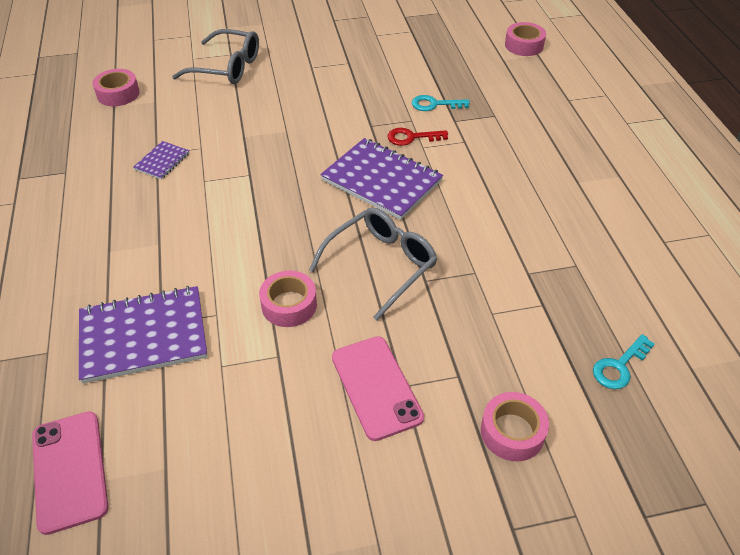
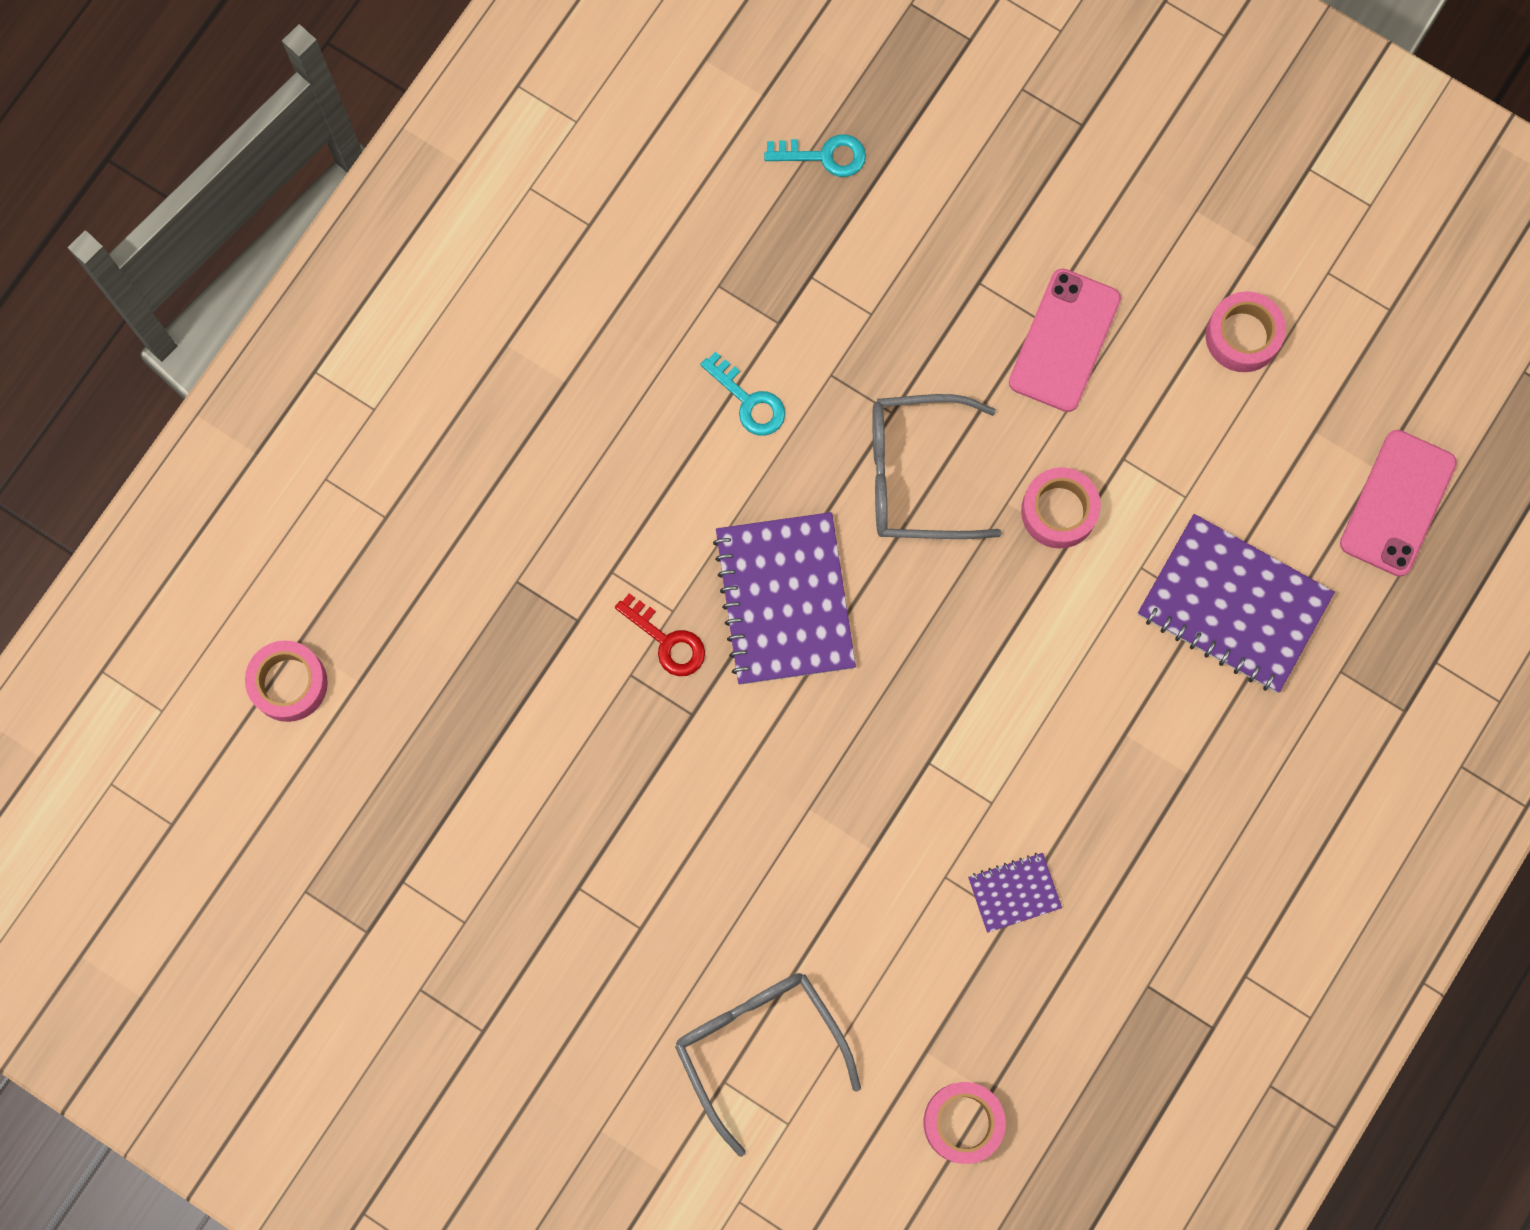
camera: 135 degrees left, 30 degrees up
turquoise key [412,95,470,111] -> turquoise key moved to [700,351,785,436]
pink tape [481,392,549,461] -> pink tape moved to [1205,291,1286,372]

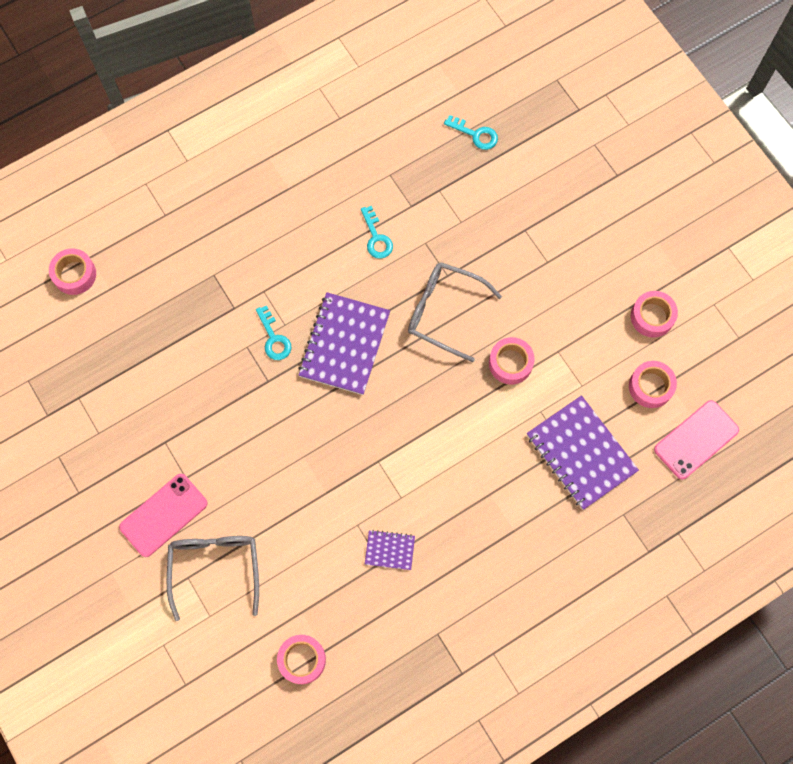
camera: 25 degrees right, 5 degrees down
red key [615,593,705,676] -> turquoise key [256,305,291,360]
pink phone [1009,268,1121,412] -> pink phone moved to [119,474,208,557]
none -> pink tape [629,361,677,408]

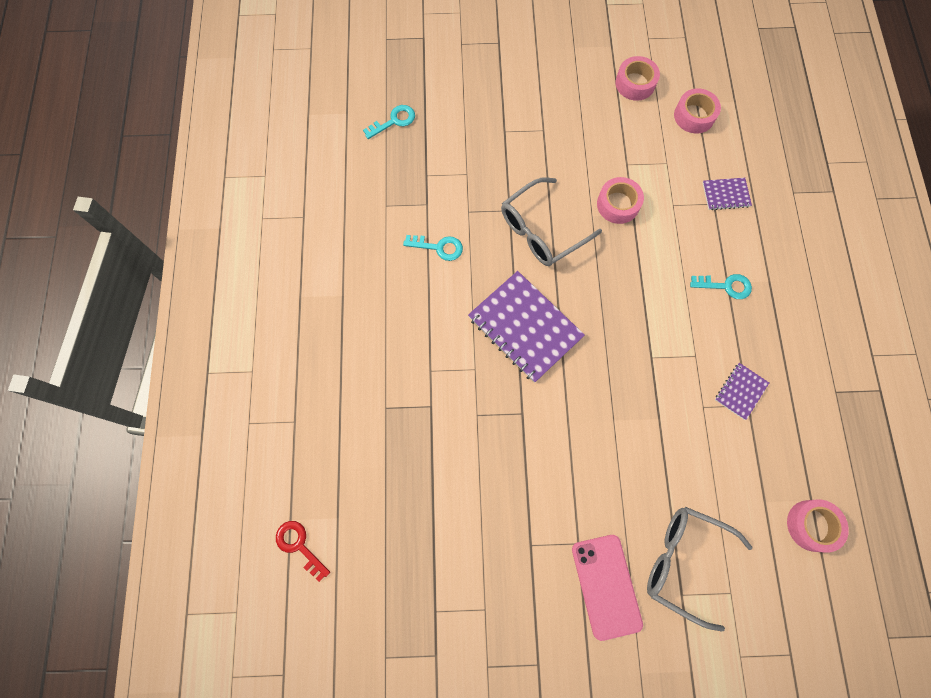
camera: 60 degrees left, 0 degrees up
pink tape [49,248,96,295] -> red key [276,521,330,582]
turquoise key [256,305,291,360] -> turquoise key moved to [690,274,752,299]
purple notebook [527,395,639,510] -> purple notebook [703,178,752,210], size x0.48
pink phone [654,400,739,480] -> none

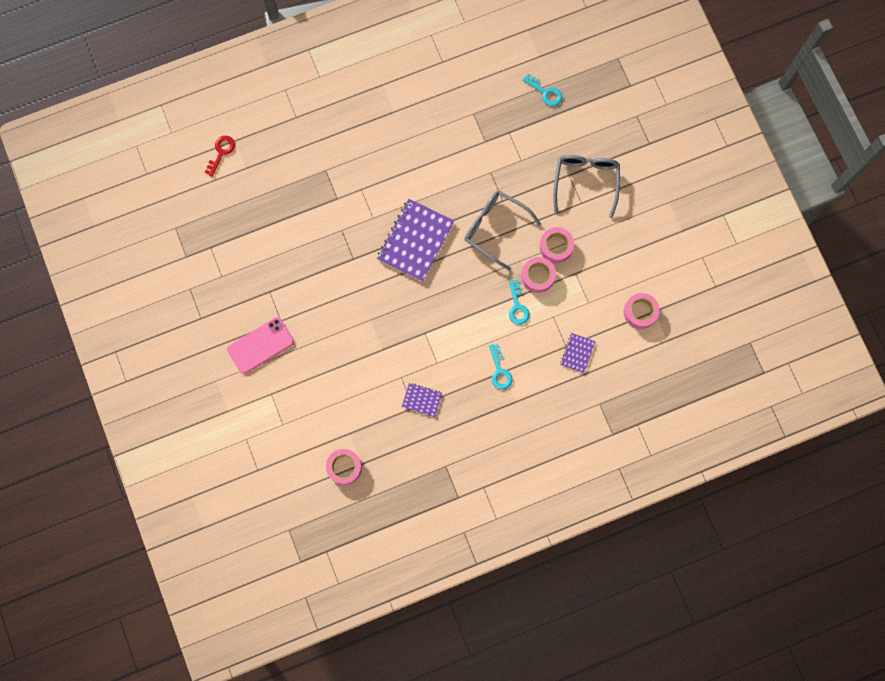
camera: 70 degrees right, 5 degrees up
turquoise key [403,235,463,261] -> turquoise key moved to [509,280,530,325]
pink tape [615,56,660,101] -> pink tape moved to [540,227,574,263]
grey glasses [647,507,753,632] -> grey glasses moved to [553,155,620,218]
purple notebook [703,178,752,210] -> purple notebook turned 45 degrees clockwise [560,333,596,373]

